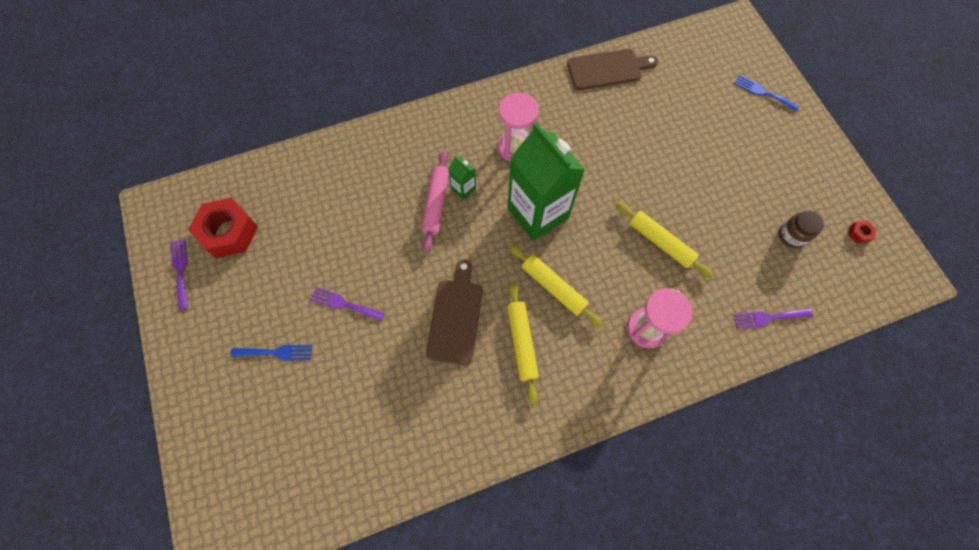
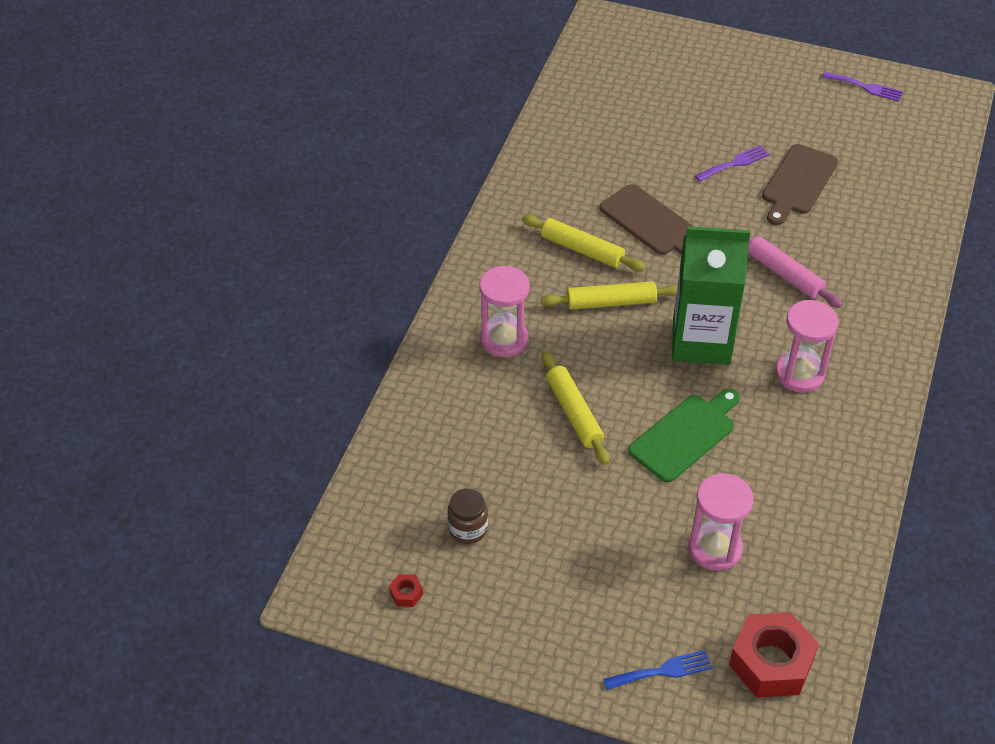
camera: 130 degrees right, 20 degrees down
red nut [188,198,258,258] -> red nut moved to [729,612,819,698]
blue fork [230,345,312,360] -> none
green carton [448,156,476,200] -> none
brown cutting board [567,49,658,90] -> brown cutting board moved to [762,144,838,225]
yellow rolling pin [616,202,714,278] -> yellow rolling pin turned 75 degrees clockwise [542,351,609,465]
purple fork [733,308,813,330] -> none
none -> green cutting board [628,389,740,482]
none -> pink hourglass [688,474,754,571]

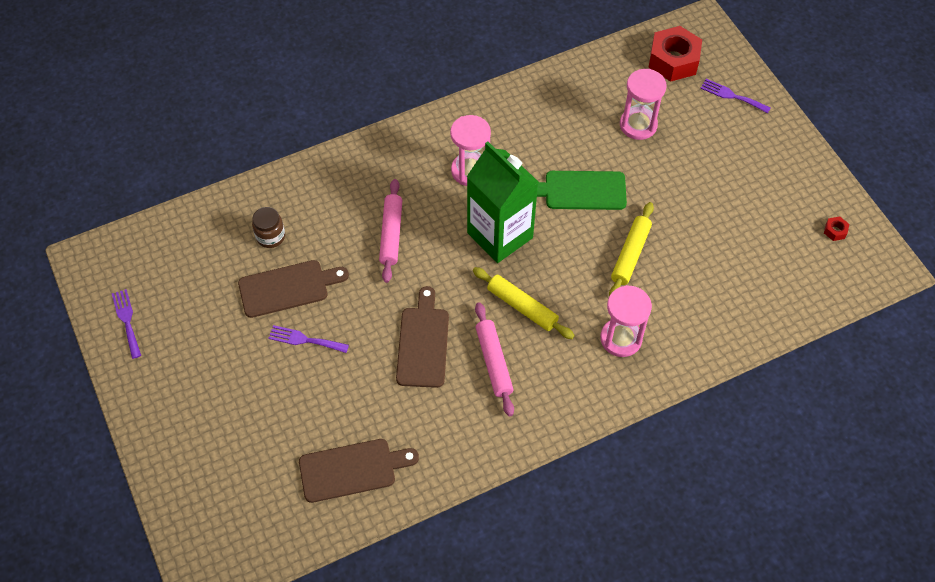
camera: 135 degrees left, 10 degrees up
brown jar [447,488,488,544] -> brown jar moved to [252,207,285,248]
yellow rolling pin [522,215,646,271] -> pink rolling pin [475,302,514,416]
blue fork [603,650,713,690] -> purple fork [700,79,771,113]
none -> brown cutting board [299,439,419,503]

